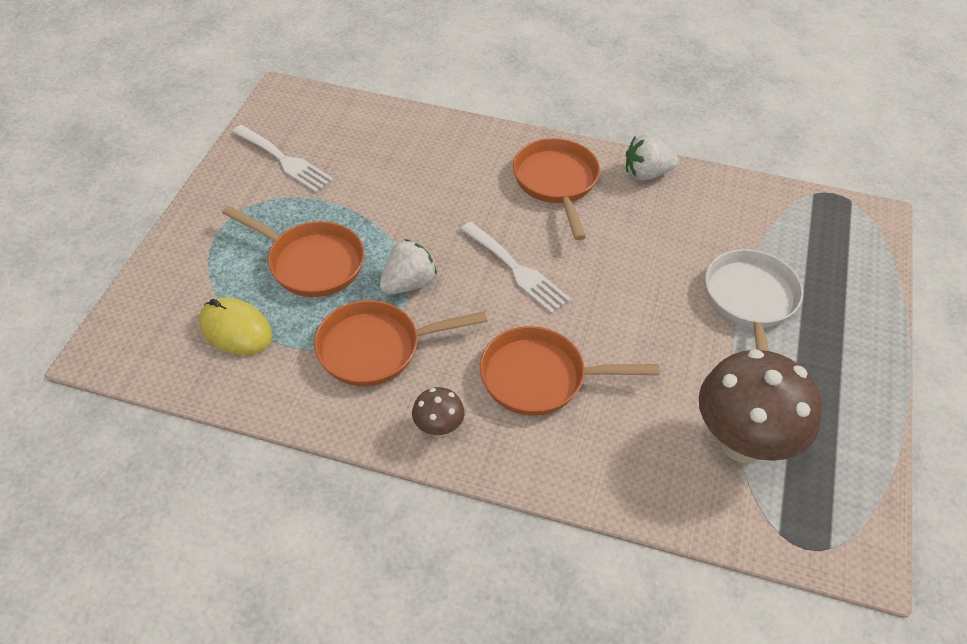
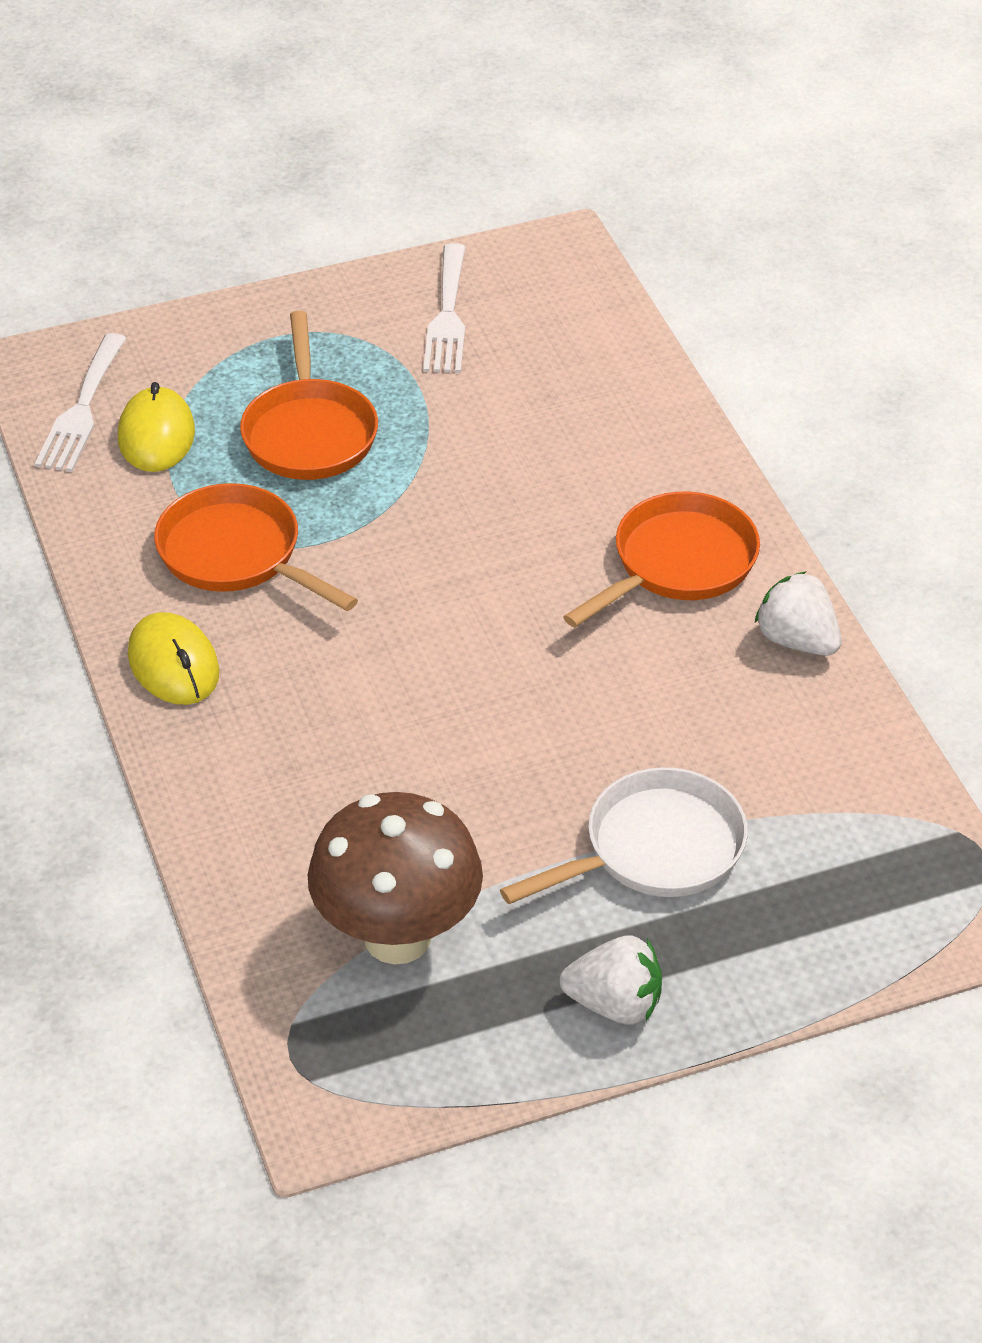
camera: 55 degrees right, 5 degrees down
white strawberry [380,239,437,294] -> white strawberry moved to [560,935,662,1025]
brown mushroom [412,387,464,437] -> yellow mouse [128,612,219,705]
white fork [460,222,571,314] -> white fork moved to [35,333,127,472]
orange pan [480,326,660,416] -> none

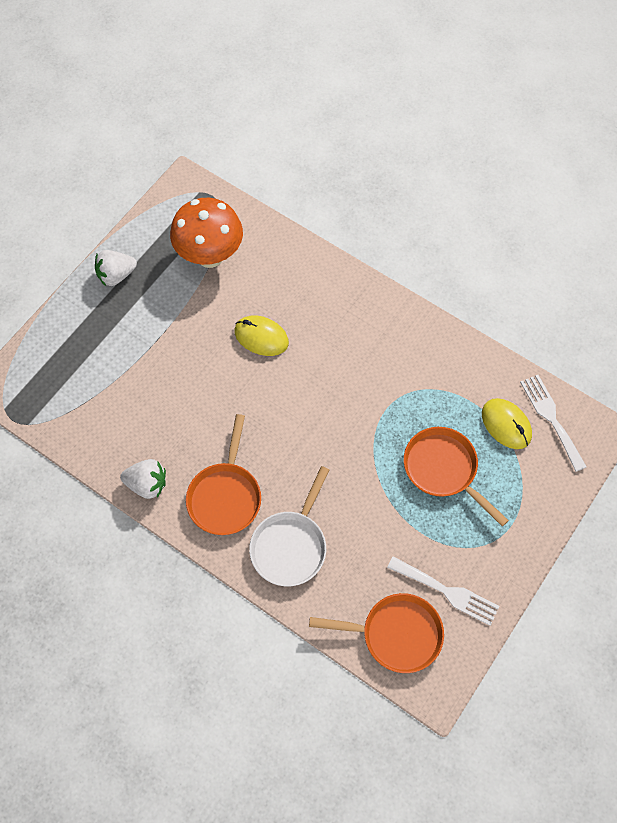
camera: 145 degrees right, 20 degrees up
yellow mouse [128,612,219,705] -> yellow mouse moved to [234,315,289,356]
orange pan [154,483,358,611] -> orange pan moved to [309,593,444,673]
brown mushroom [308,792,483,965] -> orange mushroom [170,198,243,268]
white fork [423,243,465,373] -> white fork turned 150 degrees clockwise [387,556,499,626]
white pan [500,767,748,904] -> white pan moved to [249,466,329,586]

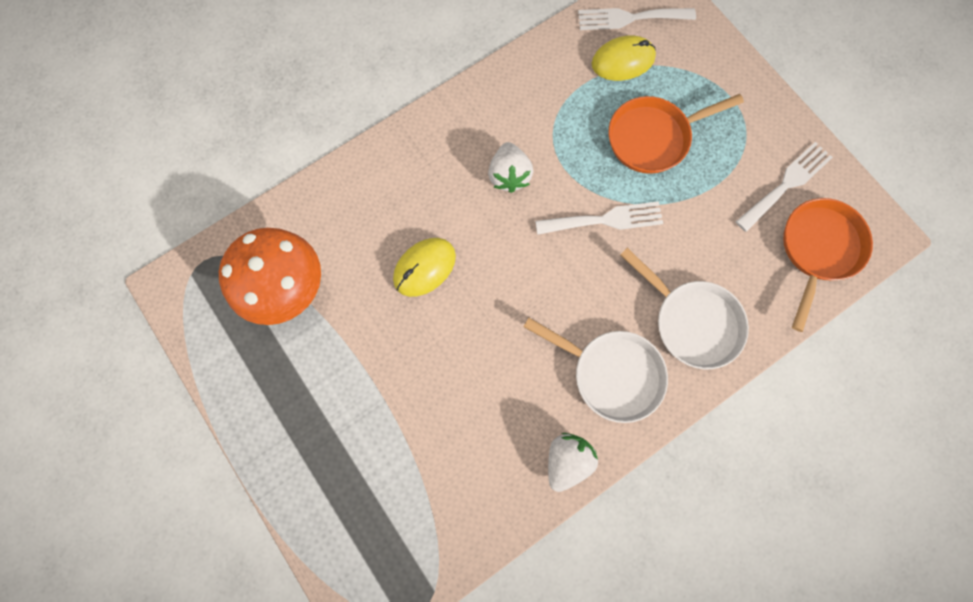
camera: 70 degrees left, 10 degrees up
white strawberry [95,250,137,286] -> white strawberry moved to [488,142,533,193]
orange pan [186,414,261,535] -> white pan [524,318,668,423]
none -> white fork [535,201,663,235]

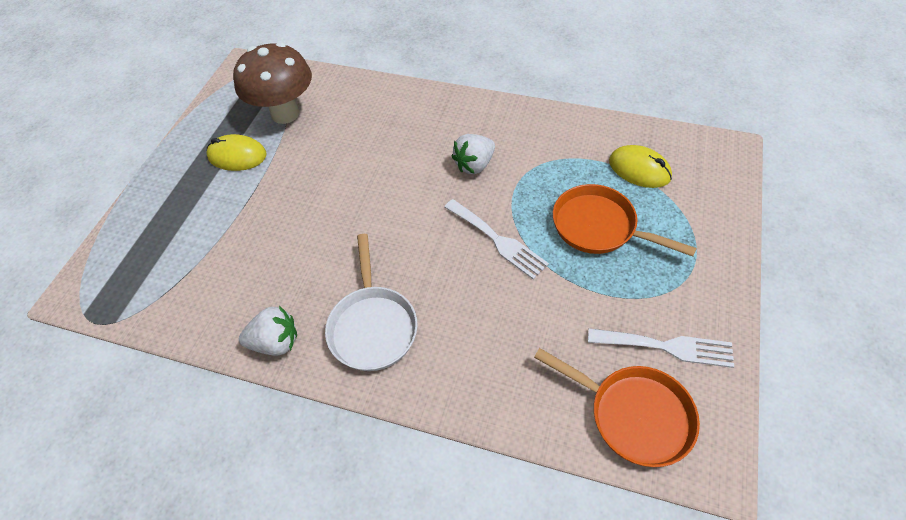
camera: 55 degrees right, 20 degrees down
orange mushroom [219,228,321,325] -> brown mushroom [233,42,312,124]
yellow mouse [393,238,456,297] -> yellow mouse moved to [206,134,267,171]
white fork [578,8,696,30] -> none
white pan [620,248,749,369] -> none
orange pan [783,198,873,332] -> orange pan turned 45 degrees clockwise [534,348,700,467]

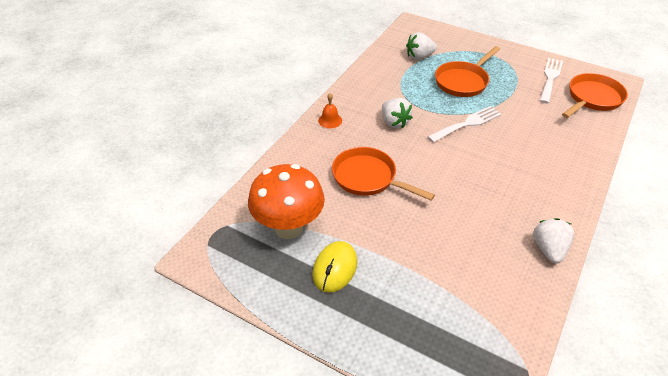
camera: 80 degrees left, 10 degrees down
brown mushroom [233,42,312,124] -> orange mushroom [248,164,325,239]
white pan [325,234,418,371] -> none
yellow mouse [609,145,672,188] -> white strawberry [406,32,437,60]
none -> orange bell [318,93,342,128]
none -> orange pan [332,147,435,201]

